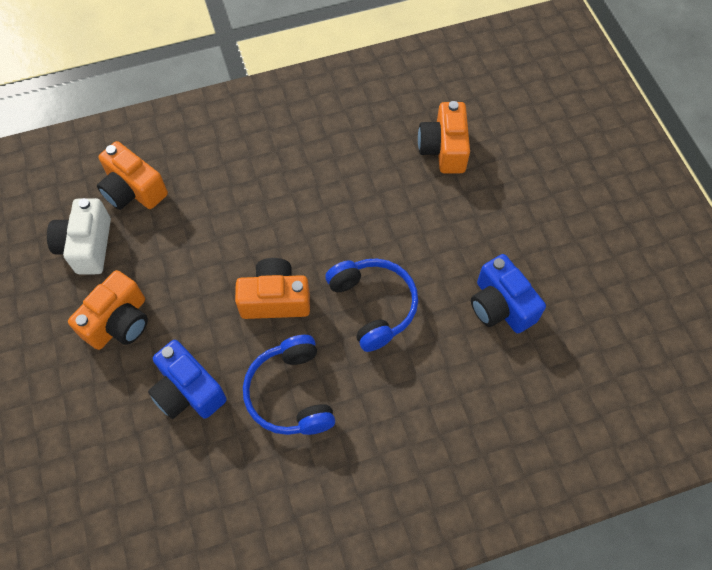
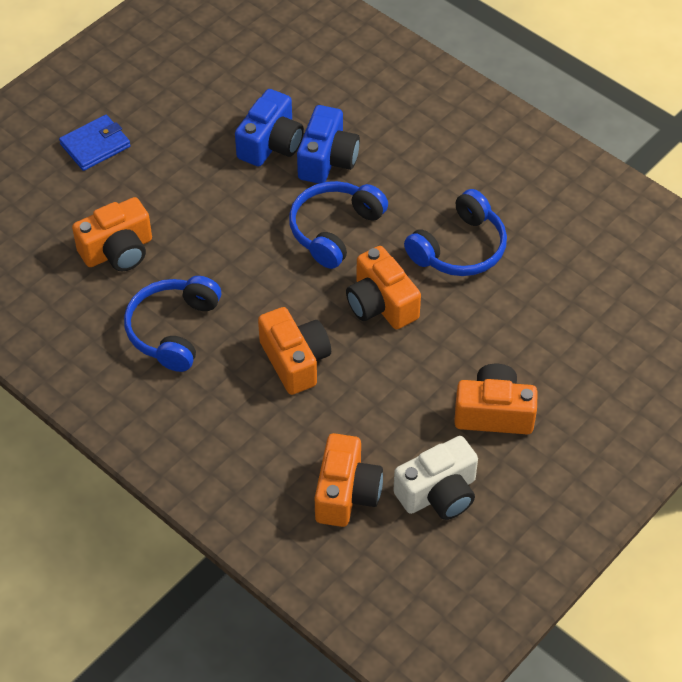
camera: 120 degrees left, 10 degrees down
blue camera [148,340,227,419] -> blue camera moved to [297,105,360,184]
none -> blue wallet [59,115,131,171]
none -> blue headphones [124,276,221,372]
none -> orange camera [258,307,331,395]

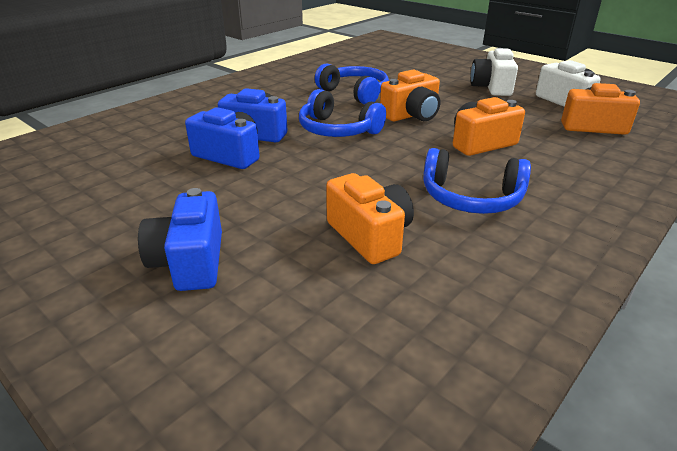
camera: 90 degrees left, 20 degrees down
blue wallet [59,115,131,171] -> blue camera [138,188,222,291]
orange camera [454,364,538,434] -> white camera [471,48,518,96]

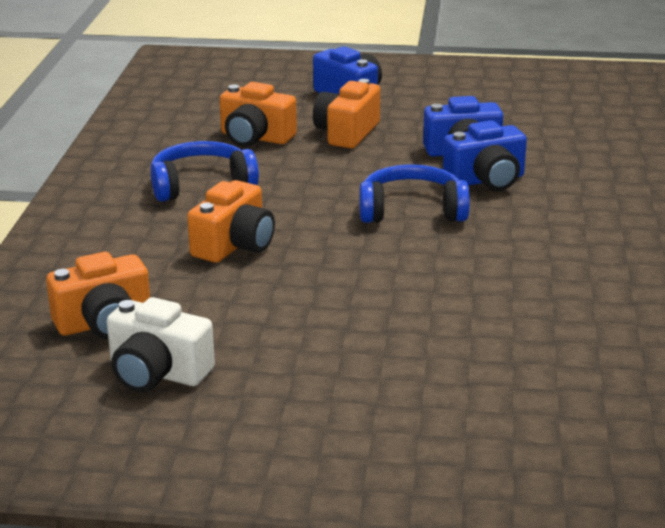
camera: 145 degrees right, 5 degrees down
blue headphones [315,63,389,105] -> none
orange camera [380,70,440,121] -> orange camera moved to [313,79,380,148]
white camera [471,48,518,96] -> none

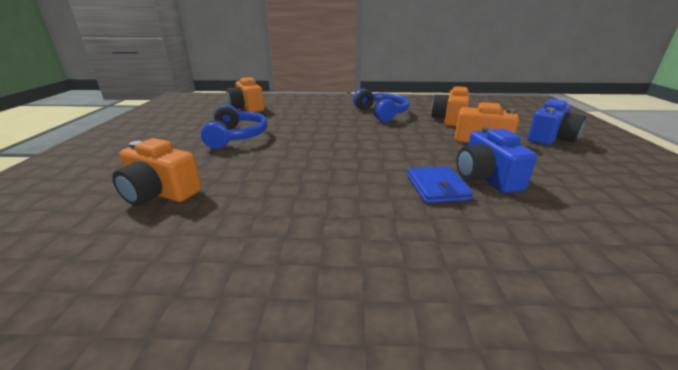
camera: 85 degrees right, 0 degrees up
white camera [107,297,215,392] -> none
orange camera [187,180,275,263] -> orange camera moved to [112,138,202,206]
blue headphones [359,164,470,223] -> blue headphones moved to [201,105,267,149]
blue camera [443,120,527,191] -> blue wallet [407,166,474,203]

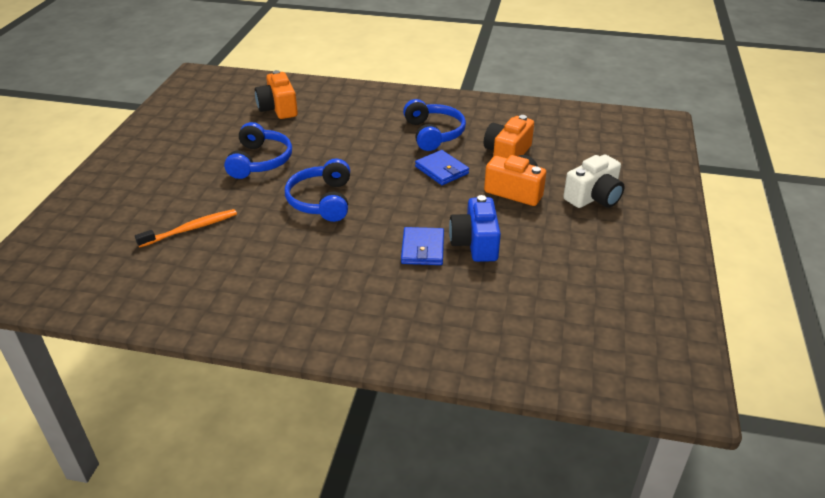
camera: 10 degrees right, 10 degrees up
orange camera [112,138,202,206] -> orange toothbrush [135,209,237,248]
blue camera [528,99,586,145] -> white camera [563,155,624,208]
none -> blue headphones [285,158,350,222]
none -> blue wallet [415,150,469,185]

